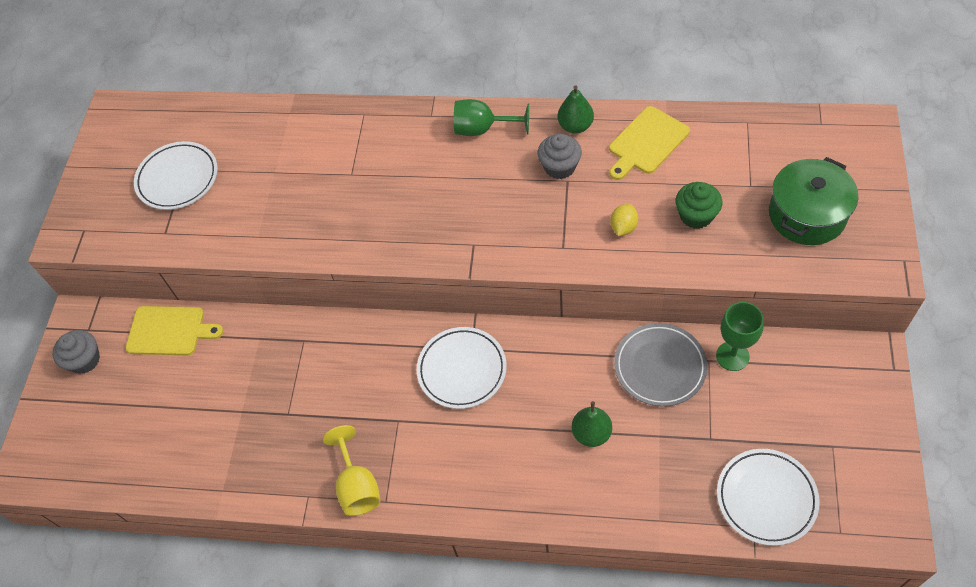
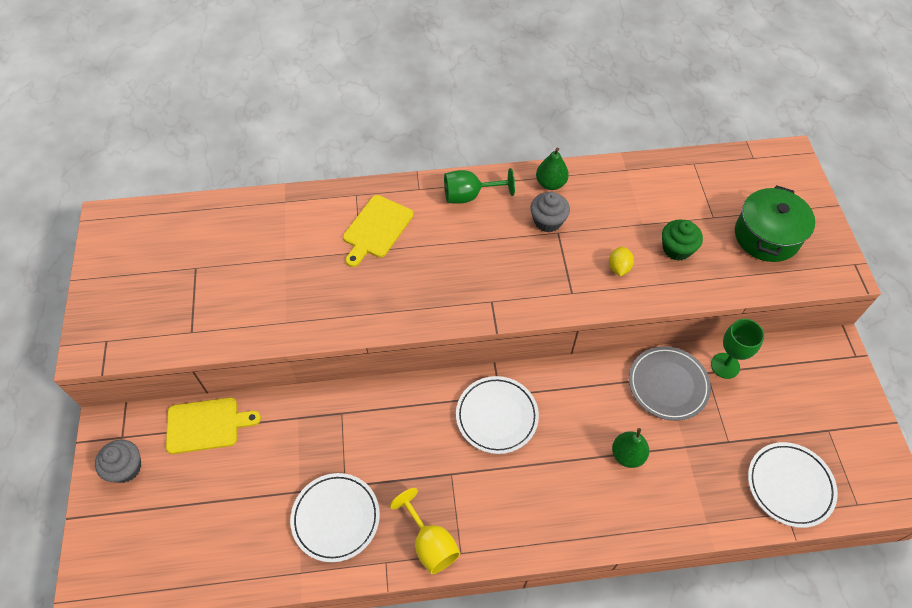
camera: 20 degrees left, 0 degrees up
white plate [134,141,218,210] -> white plate moved to [290,473,380,562]
yellow cutting board [609,106,690,180] -> yellow cutting board moved to [343,195,414,267]

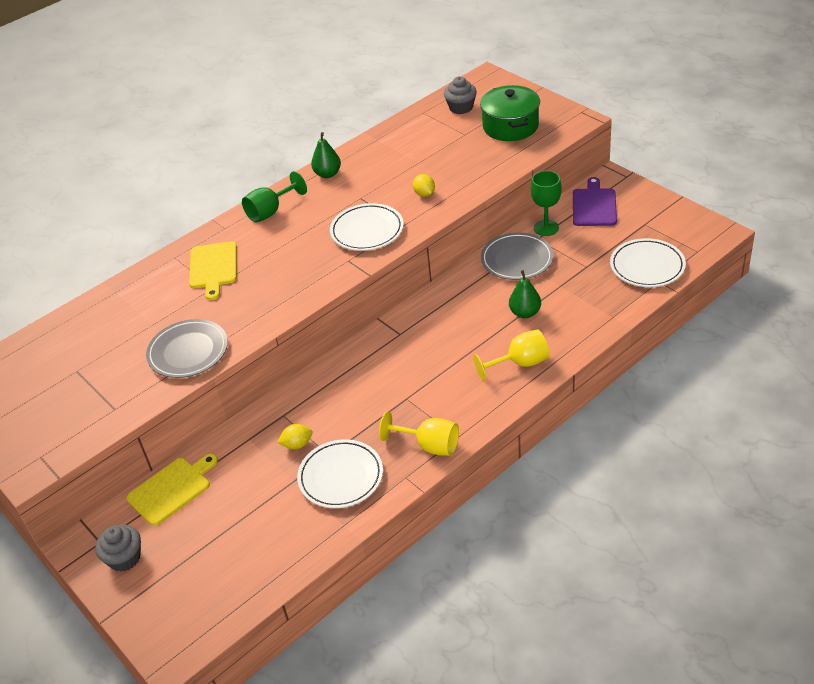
camera: 30 degrees left, 15 degrees down
white plate [456,376,539,454] -> white plate moved to [330,203,404,251]
grey cupcake [530,192,570,233] -> grey cupcake moved to [444,76,477,114]
green cupcake [662,219,703,261] -> none
none -> grey plate [146,319,228,378]
none -> yellow lemon [277,424,313,449]
none -> yellow goblet [473,329,549,381]
none -> purple cutting board [573,177,617,226]

